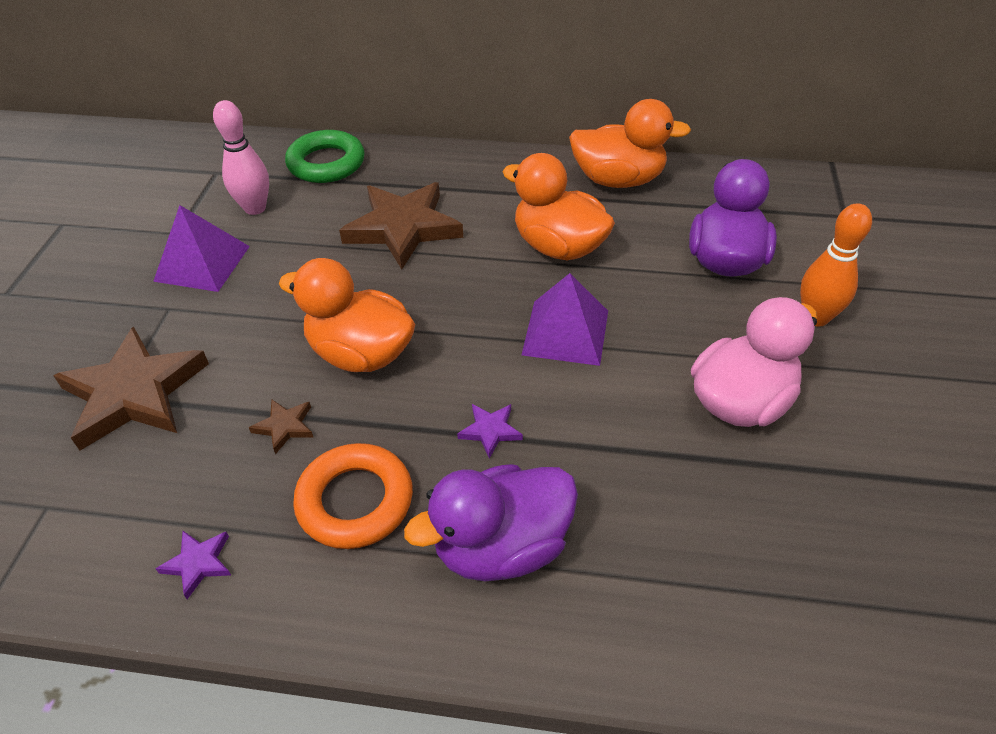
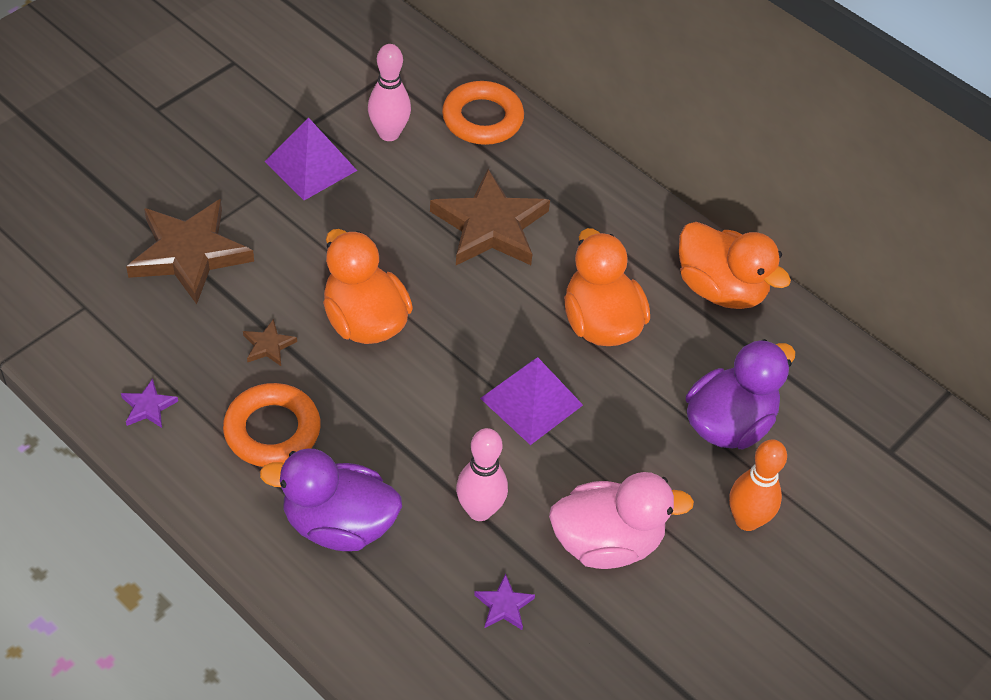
camera: 30 degrees right, 5 degrees up
green ring [285,130,365,183] -> orange ring [442,81,524,145]
purple star [457,404,523,459] -> purple star moved to [474,574,535,630]
none -> pink bowling pin [456,428,508,521]

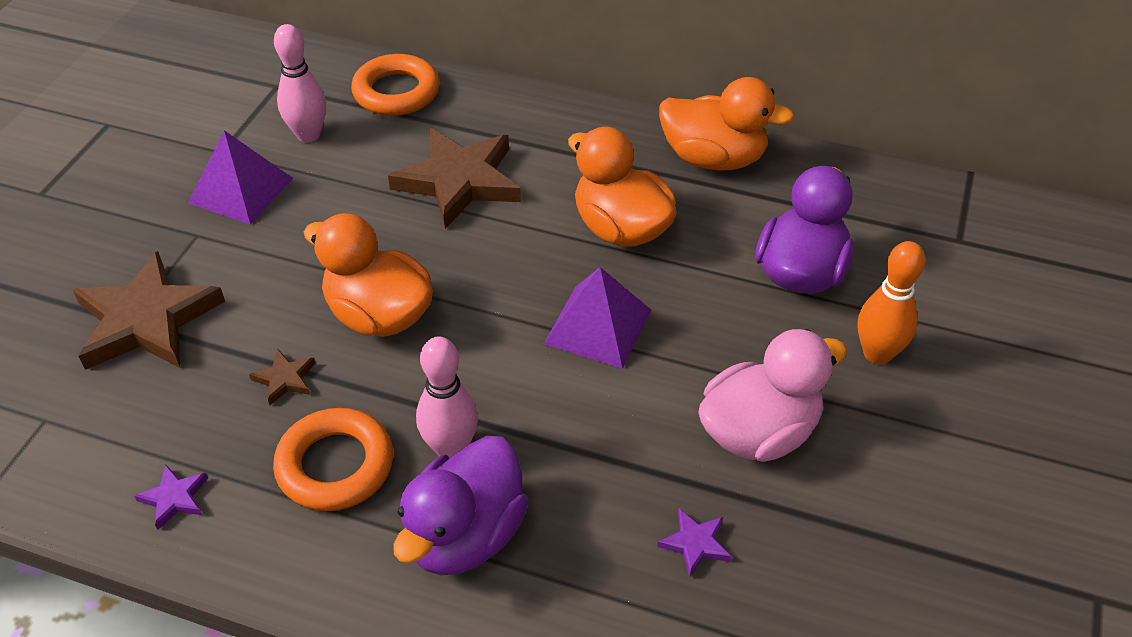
camera: 20 degrees left, 5 degrees down
purple duck [260,448,402,551] -> purple duck turned 45 degrees counterclockwise [393,436,529,575]
pink bowling pin [456,428,508,521] -> pink bowling pin moved to [416,337,478,458]

